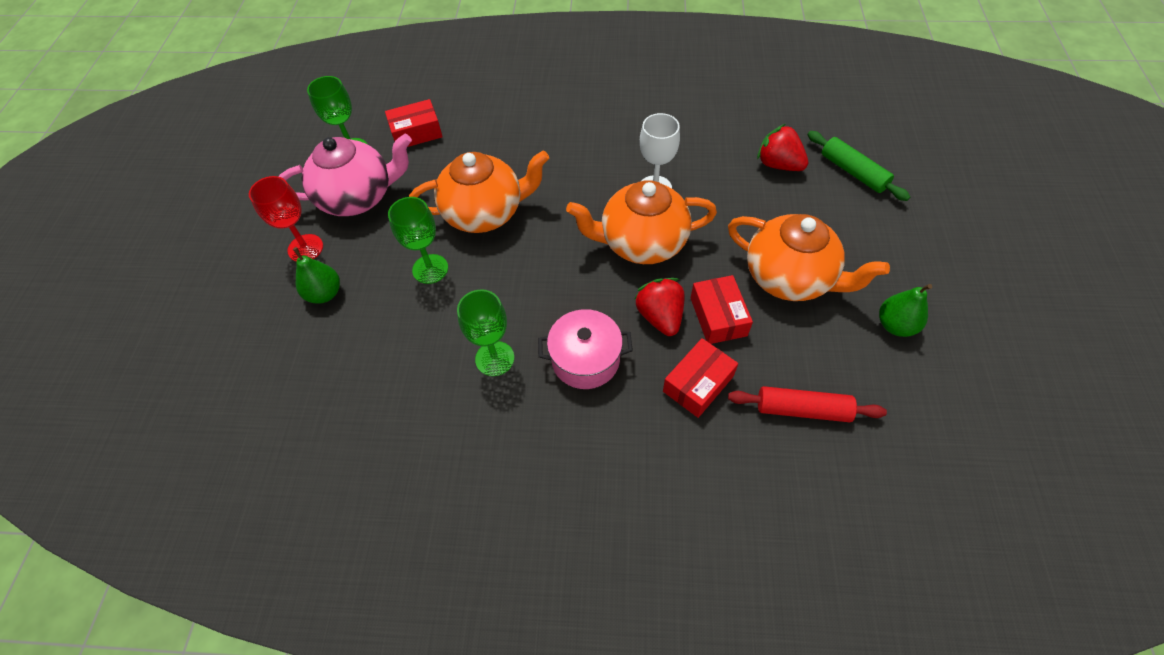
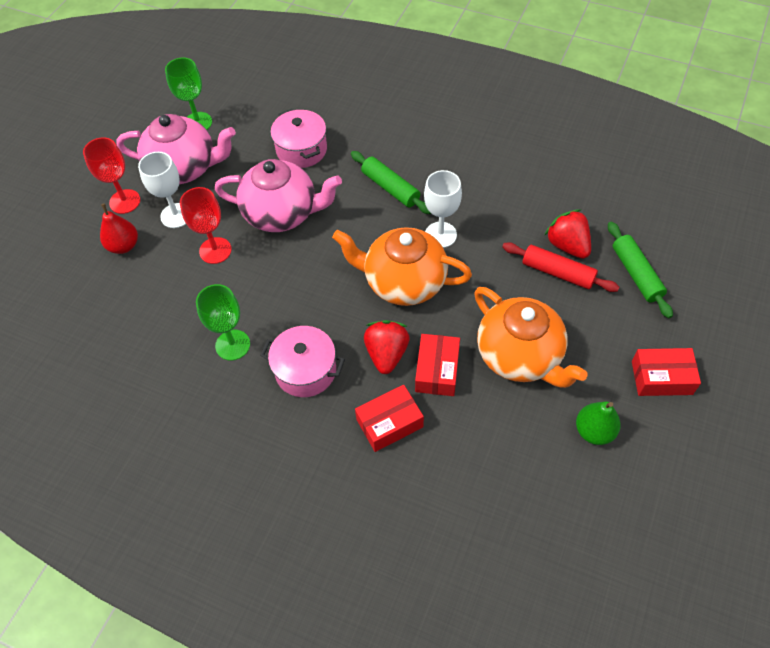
camera: 20 degrees right, 0 degrees up
green pear [293,247,340,304] -> red pear [100,203,138,254]
red box [385,99,443,147] -> red box moved to [632,348,701,396]
green goblet [388,197,448,284] -> red goblet [180,187,232,264]
orange teapot [409,150,549,233] -> pink teapot [215,159,342,232]
red rolling pin [728,386,887,422] -> red rolling pin moved to [502,242,619,292]
none -> white goblet [138,152,186,228]
none -> pink pot [270,109,327,168]
none -> green rolling pin [351,151,431,214]

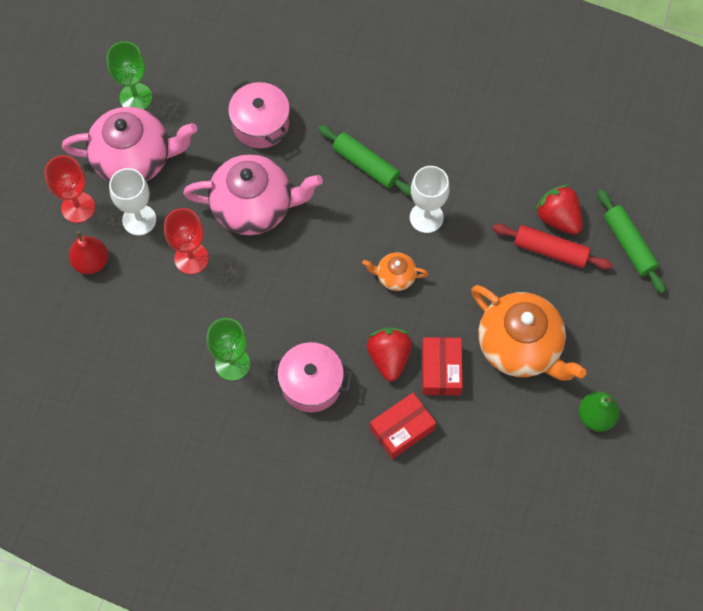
camera: 10 degrees left, 10 degrees up
orange teapot [332,227,472,306] -> orange teapot [362,252,428,291], size x0.47
red box [632,348,701,396] -> none

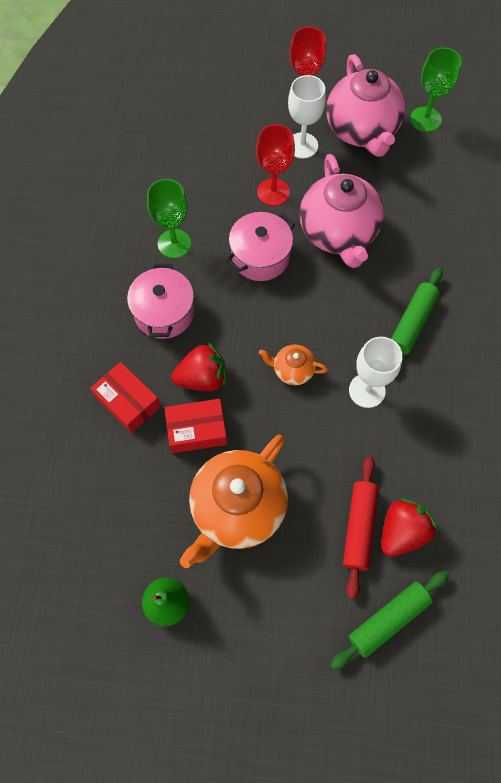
camera: 80 degrees right, 0 degrees up
red pear [69,231,108,274] -> none
pink pot [228,80,290,148] -> pink pot moved to [226,212,295,281]
orange teapot [362,252,428,291] -> orange teapot turned 75 degrees counterclockwise [259,345,328,385]

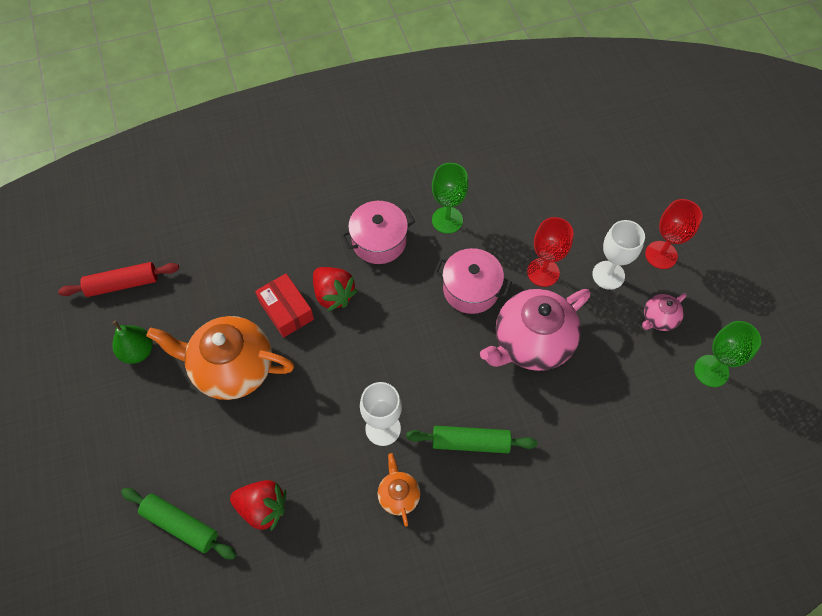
camera: 65 degrees right, 5 degrees down
red box [90,362,161,433] -> none
orange teapot [259,345,328,385] -> orange teapot moved to [378,453,420,527]
pink teapot [326,54,405,157] -> pink teapot [642,293,686,331], size x0.47
red rolling pin [343,456,378,599] -> red rolling pin moved to [58,262,179,297]

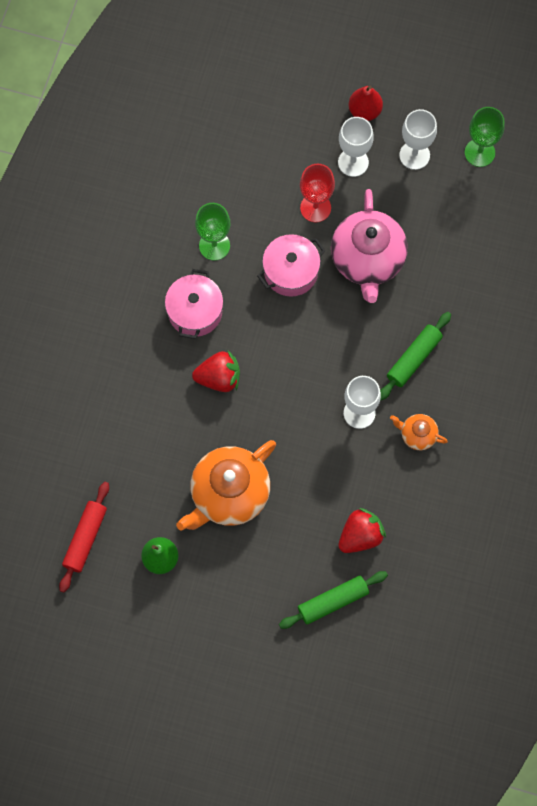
camera: 55 degrees left, 10 degrees up
red box [255,273,314,338] -> none
pink teapot [642,293,686,331] -> white goblet [399,109,437,170]
red goblet [645,199,702,269] -> red pear [349,86,383,121]

